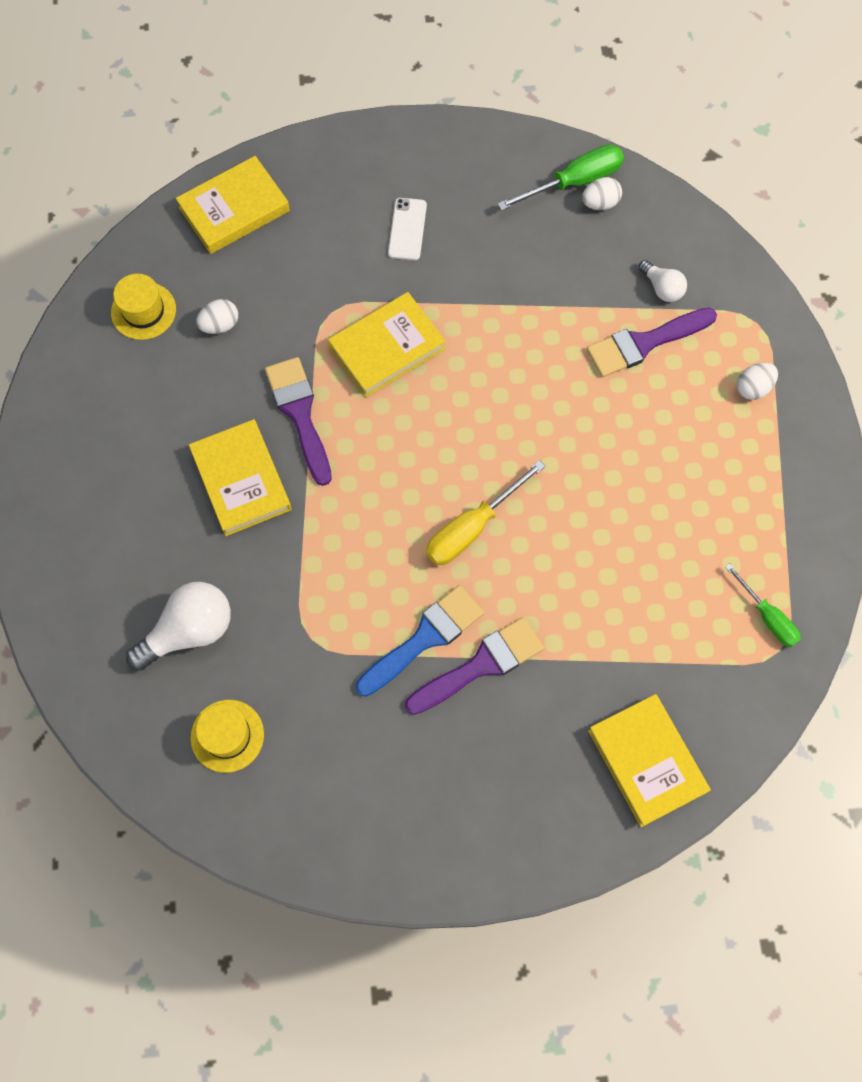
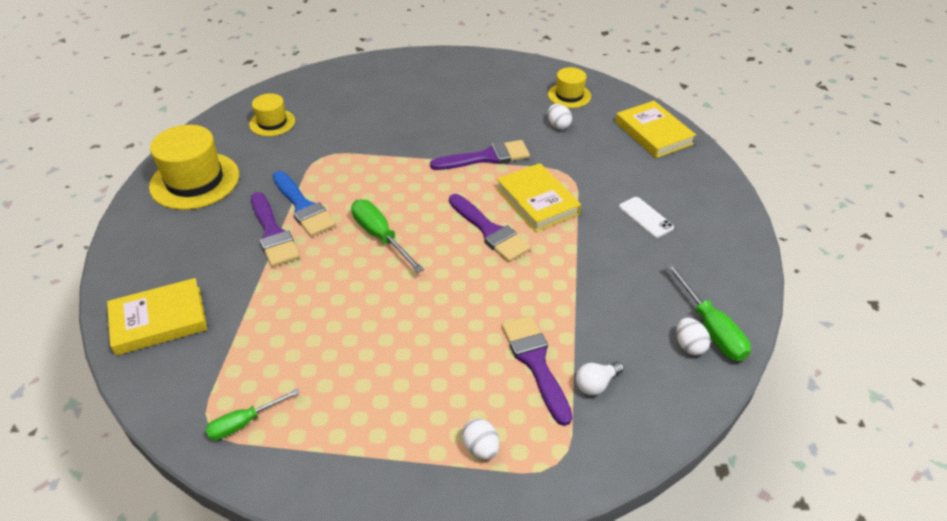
camera: 95 degrees right, 25 degrees down
white light bulb [126,582,231,671] -> none
yellow book [189,419,292,536] -> none
white phone [388,198,427,260] -> white phone turned 45 degrees clockwise [619,197,674,238]
yellow screwdriver [426,460,546,565] -> green screwdriver [351,200,424,273]
none -> yellow hat [149,125,239,210]
none -> purple brush [449,194,531,262]

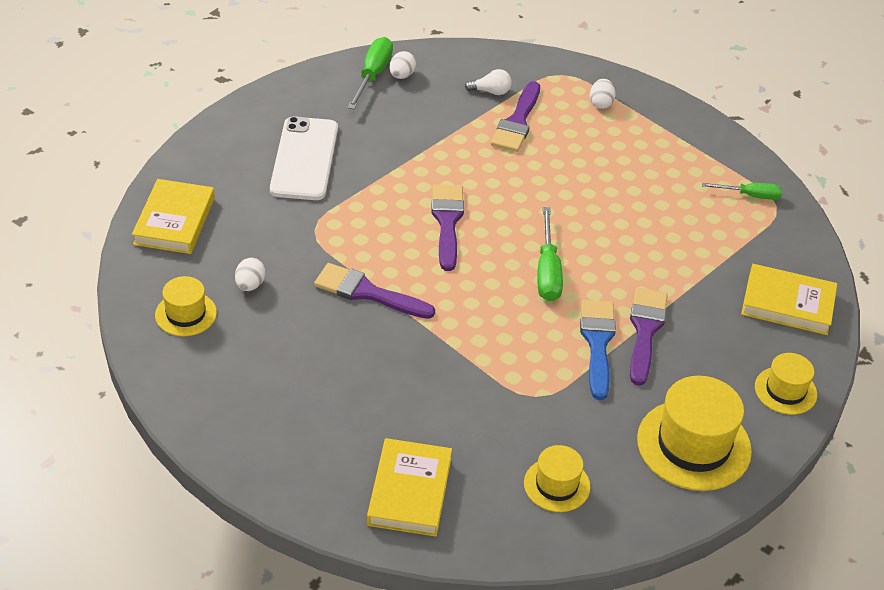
camera: 145 degrees left, 0 degrees up
yellow book [497,163,581,232] -> yellow book moved to [367,438,452,537]
white phone [619,197,674,238] -> white phone [270,116,338,200], size x1.97
none -> yellow hat [755,353,817,415]

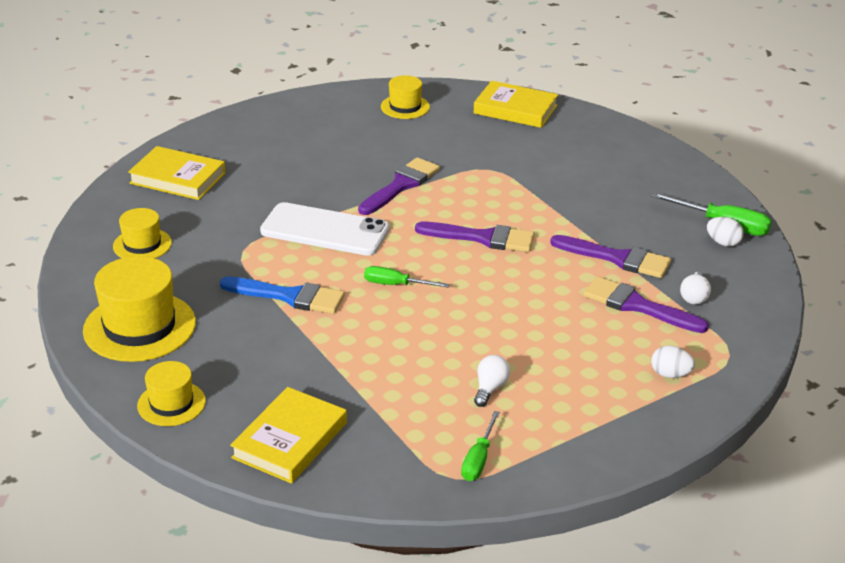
camera: 105 degrees right, 10 degrees down
white egg [235,258,266,291] -> none
white phone [270,116,338,200] -> white phone moved to [260,202,390,256]
green screwdriver [537,207,563,302] -> green screwdriver [364,266,450,288], size x0.66
purple brush [630,288,668,385] -> purple brush moved to [550,235,671,278]
none -> white light bulb [474,355,510,407]

